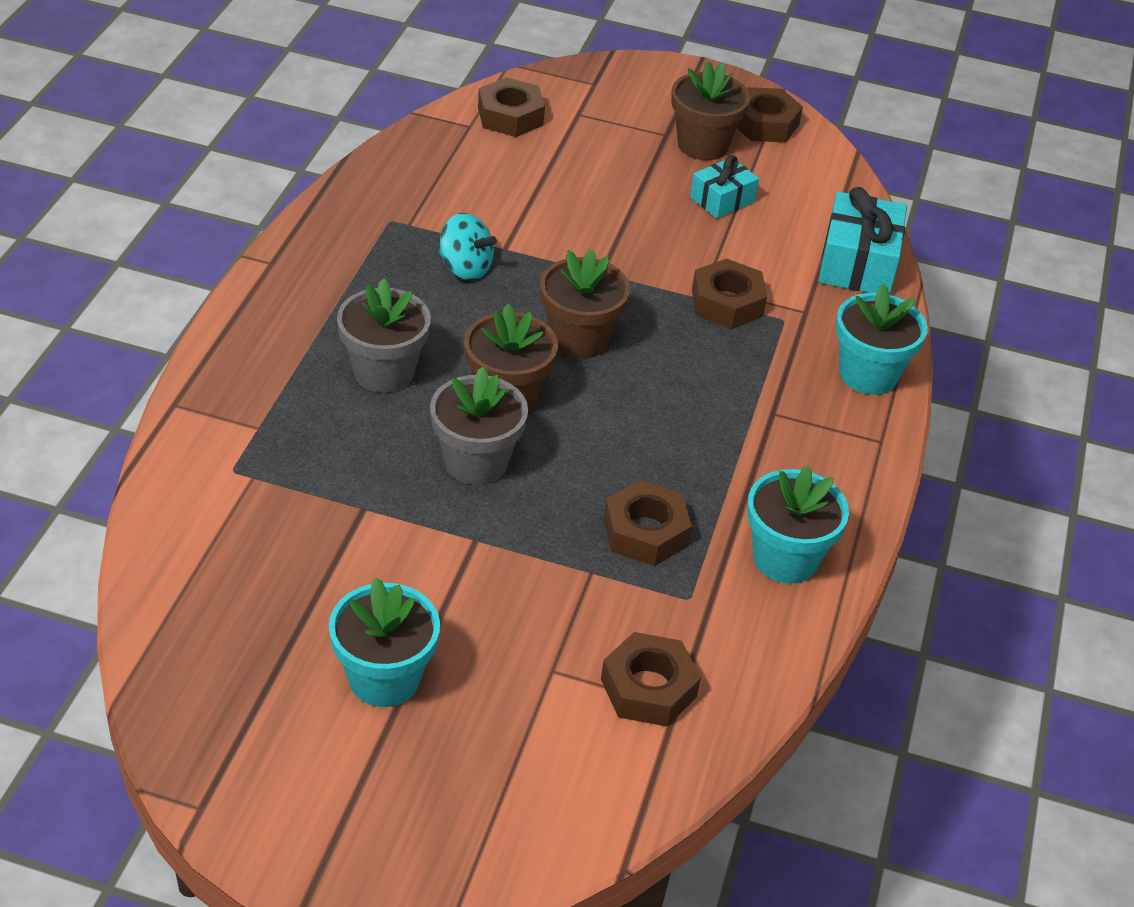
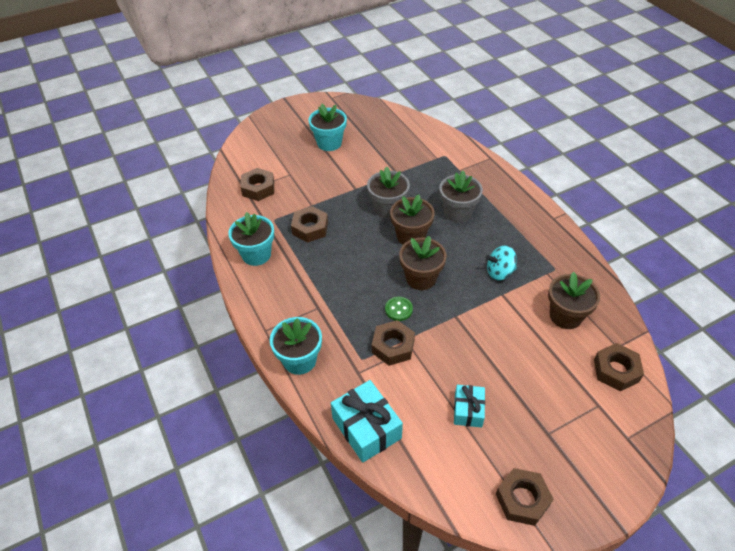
camera: 140 degrees right, 5 degrees up
brown flower pot [671,61,750,160] -> brown flower pot moved to [548,272,600,329]
none -> green button [385,297,413,321]

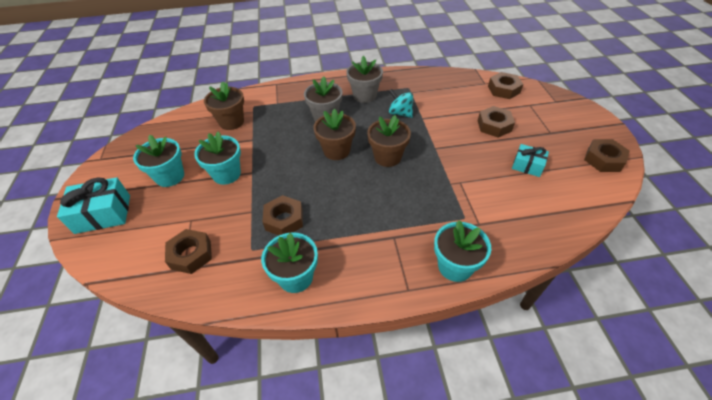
camera: 70 degrees left, 0 degrees up
turquoise gift [331,380,403,463] -> turquoise gift moved to [57,177,130,234]
grey flower pot [367,166,410,219] -> grey flower pot moved to [346,56,383,103]
brown nut [372,320,415,366] -> brown nut moved to [478,106,515,137]
green button [385,297,413,321] -> none
turquoise spinning top [486,245,517,280] -> turquoise spinning top turned 120 degrees clockwise [389,89,413,118]
brown flower pot [548,272,600,329] -> brown flower pot moved to [204,81,244,130]
none -> turquoise flower pot [194,132,241,185]

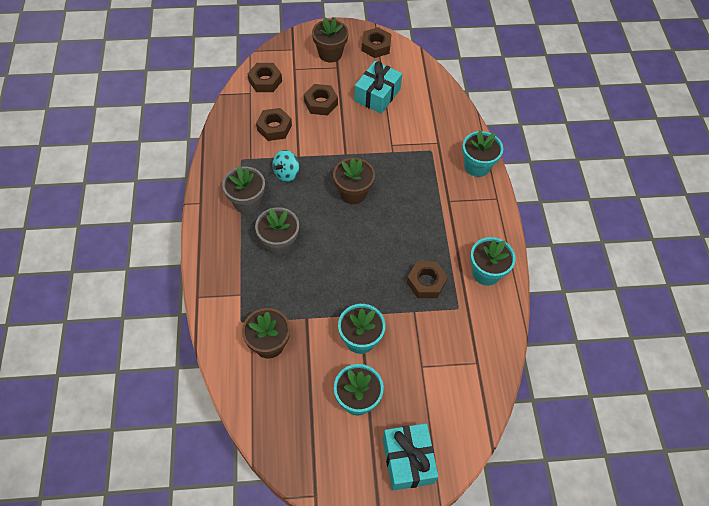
camera: 90 degrees left, 10 degrees up
brown nut [165,229,212,274] -> brown nut moved to [256,108,292,141]
brown flower pot [314,109,356,160] -> brown flower pot moved to [312,17,349,62]
turquoise gift [512,144,549,177] -> turquoise gift [354,61,402,114], size x1.64

